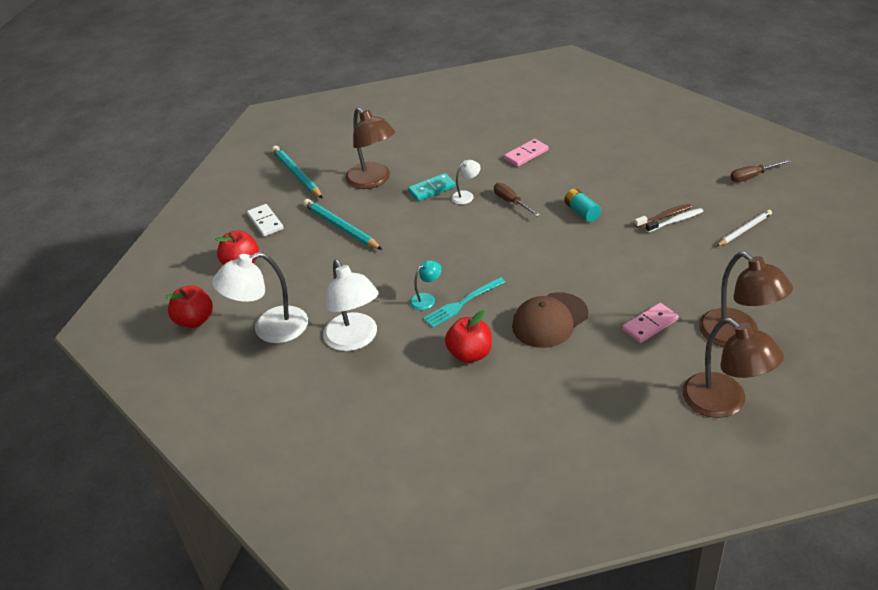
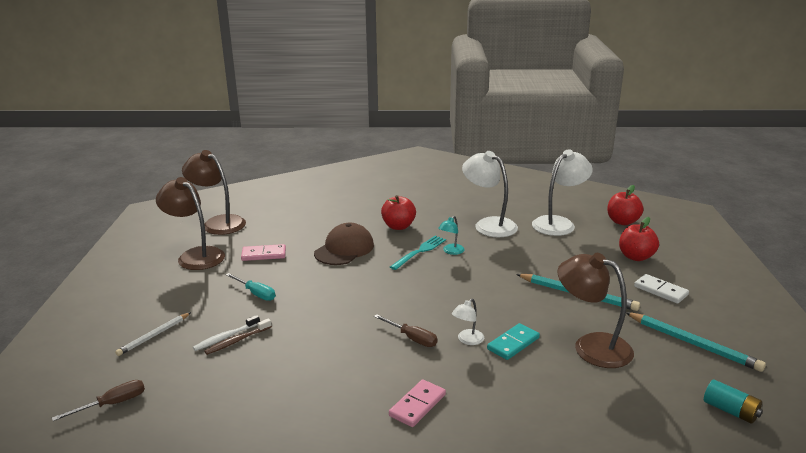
camera: 160 degrees right, 15 degrees down
turquoise battery [564,189,601,222] -> turquoise battery moved to [704,380,763,424]
pink domino [622,303,679,343] -> pink domino turned 45 degrees clockwise [241,244,286,261]
none -> turquoise screwdriver [226,273,276,301]

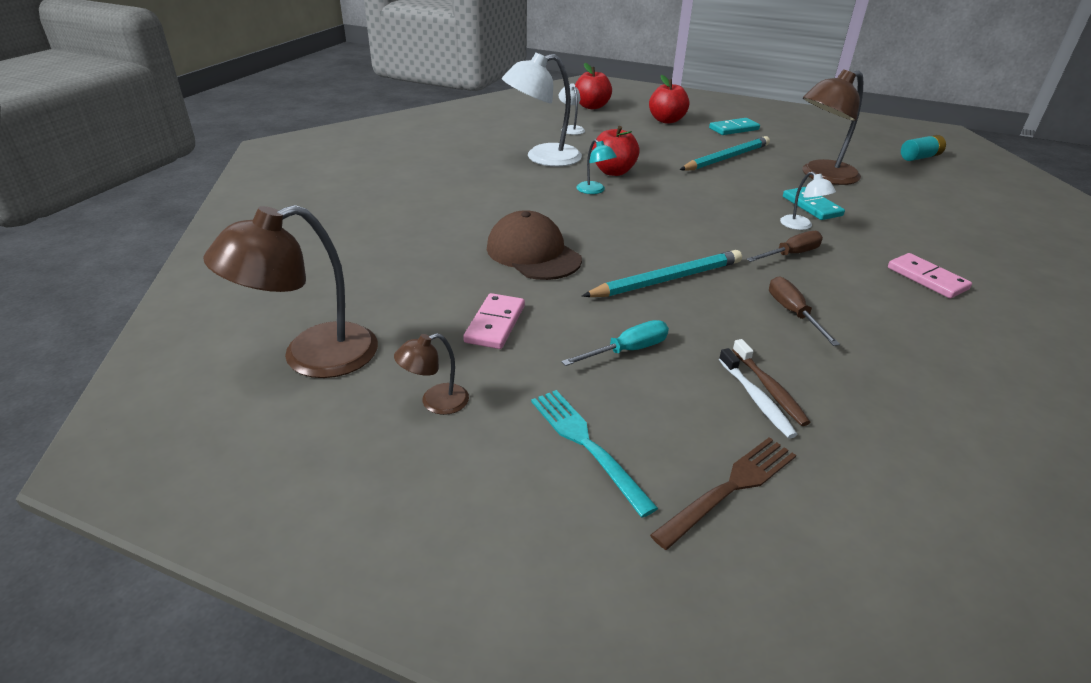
camera: 70 degrees left, 10 degrees up
brown screwdriver [52,380,145,421] -> brown screwdriver moved to [769,277,840,346]
white pencil [115,312,191,356] -> brown fork [650,437,796,550]
brown lamp [156,177,225,270] -> brown lamp [394,333,469,415], size x0.48
red apple [381,195,416,230] -> red apple moved to [592,126,640,176]
turquoise fork [390,236,446,270] -> turquoise fork moved to [531,390,658,518]
white lamp [532,149,593,236] -> white lamp [559,83,585,135], size x0.48
turquoise pencil [626,312,766,372] -> turquoise pencil moved to [582,250,742,297]
white domino [634,274,689,304] -> turquoise domino [709,118,760,135]

